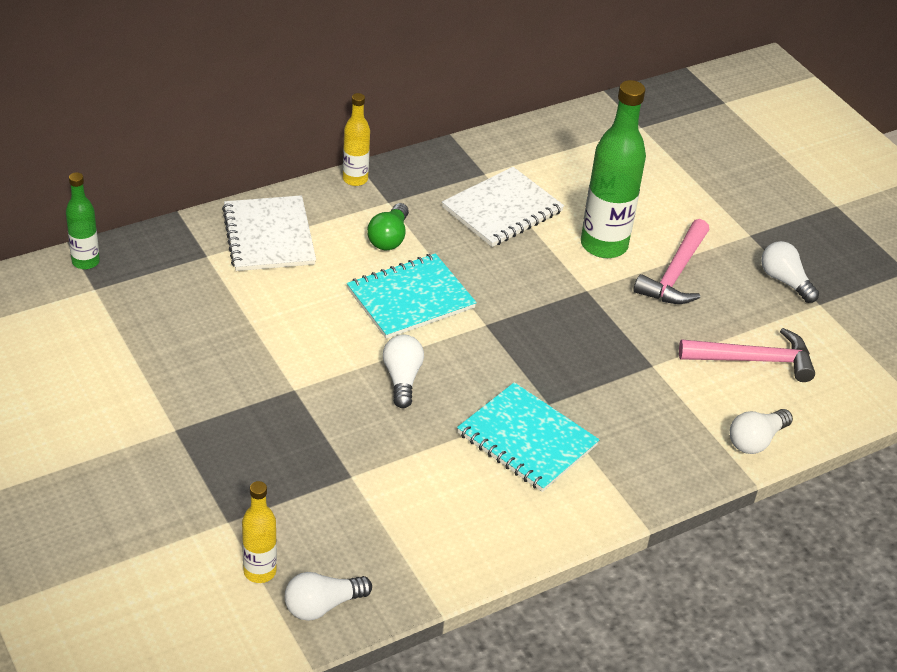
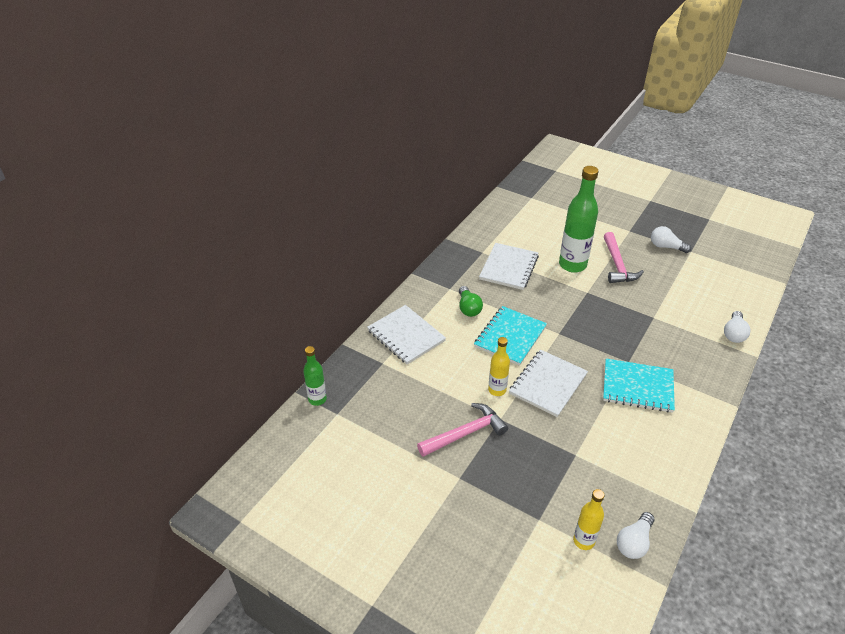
camera: 25 degrees left, 0 degrees up
yellow bottle [343,93,370,186] -> yellow bottle moved to [488,337,510,396]
white light bulb [383,334,424,408] -> white notebook [509,350,588,417]
pink hammer [679,328,815,382] -> pink hammer moved to [417,403,508,457]

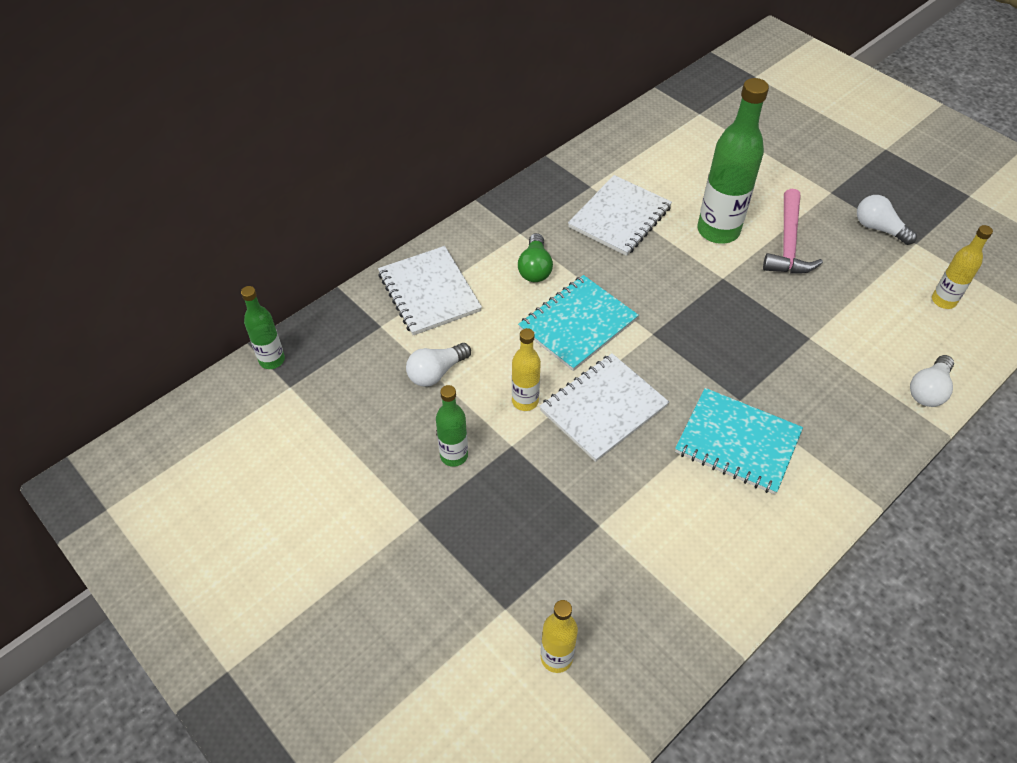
camera: 15 degrees right, 10 degrees up
pink hammer [417,403,508,457] -> green bottle [436,385,468,467]
white light bulb [617,512,655,559] -> white light bulb moved to [406,343,471,387]
none -> yellow bottle [932,225,993,309]

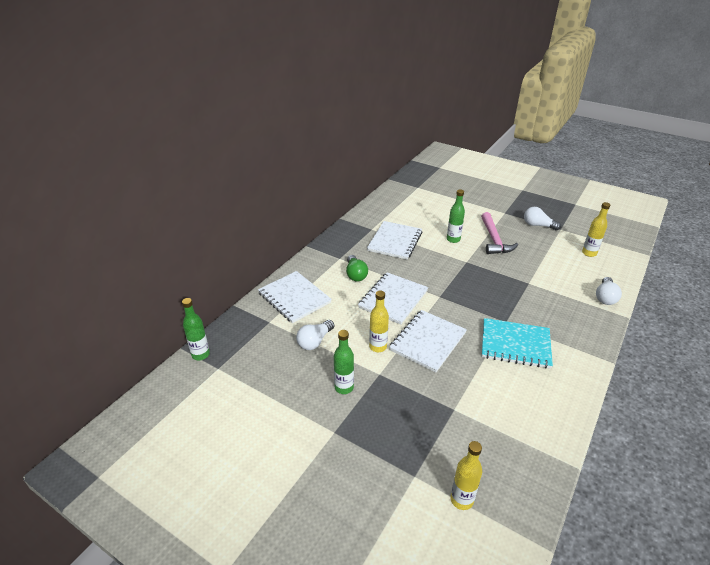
camera: 15 degrees left, 15 degrees down
turquoise notebook [518,275,639,371] -> white notebook [358,272,428,324]
green bottle [697,78,769,244] -> green bottle [447,190,465,243], size x0.54

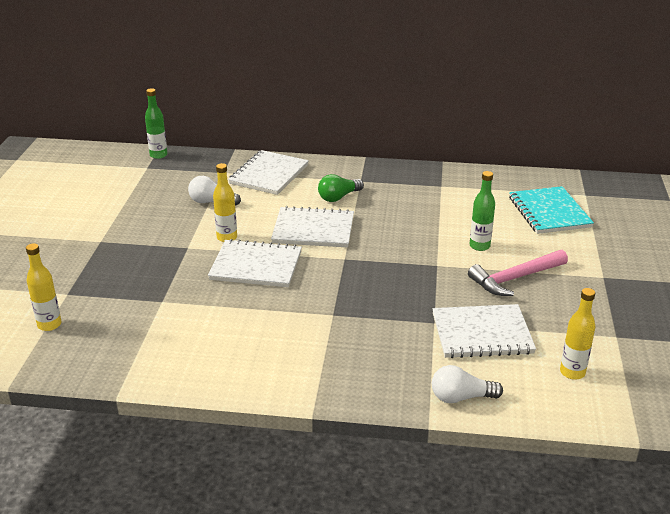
camera: 65 degrees right, 5 degrees down
green bottle [334,330,354,394] -> none
white notebook [367,221,423,260] -> white notebook moved to [432,304,536,358]
turquoise notebook [482,318,553,369] -> turquoise notebook moved to [509,186,594,234]
white light bulb [524,207,561,230] -> none

